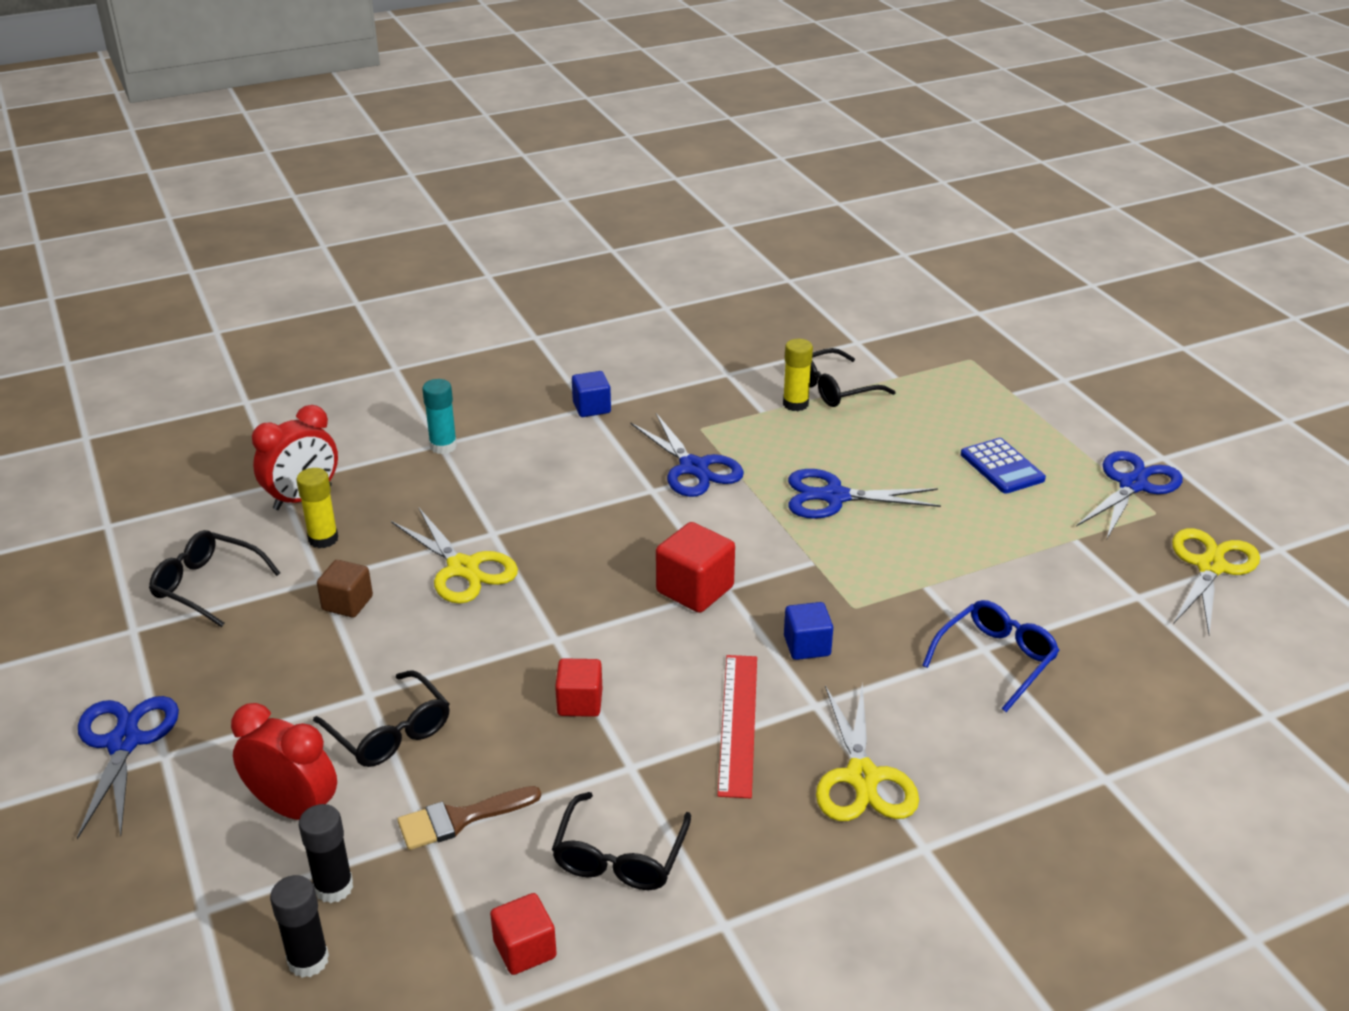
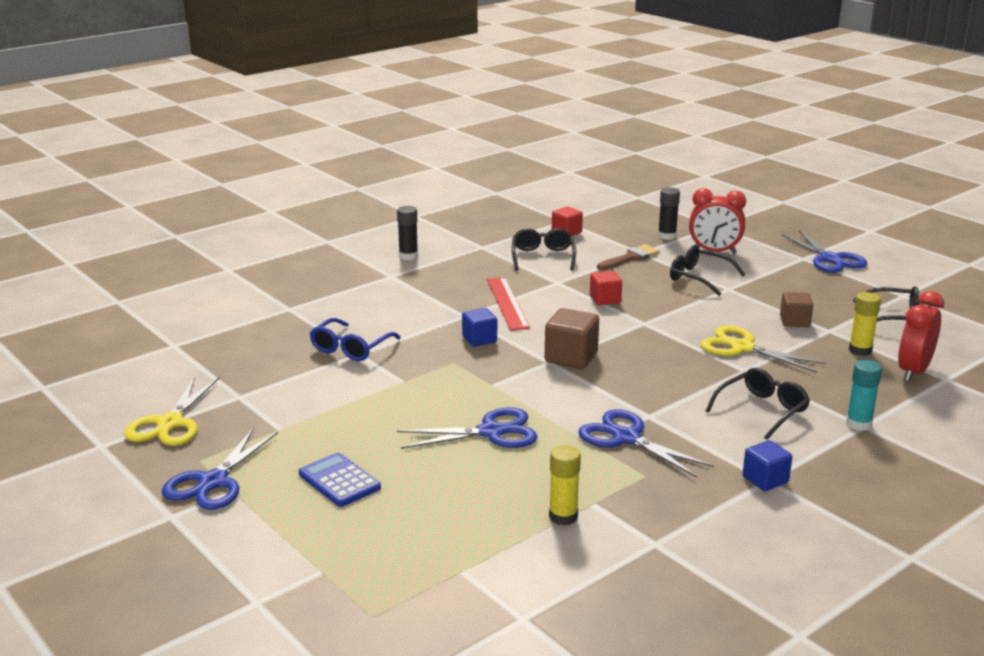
camera: 165 degrees right, 10 degrees down
black glue stick [270,875,329,978] -> black glue stick moved to [397,206,418,260]
red cube [656,522,735,613] -> brown cube [545,308,599,369]
black glasses [809,348,896,407] -> black glasses moved to [706,368,810,440]
yellow scissors [816,683,919,821] -> none

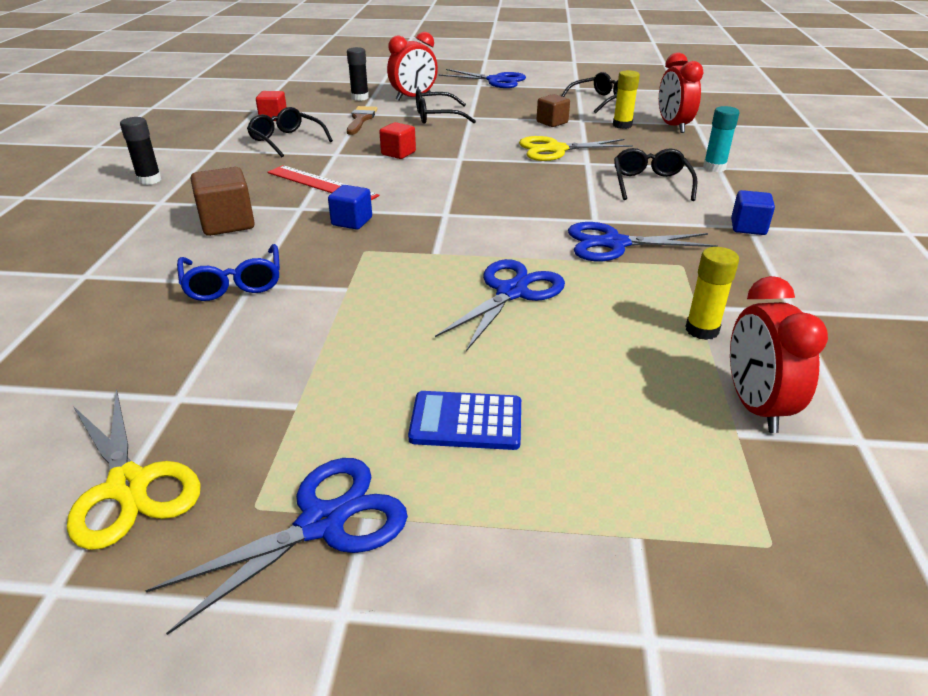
camera: 45 degrees left, 10 degrees up
blue scissors [162,429,278,510] -> blue scissors turned 105 degrees counterclockwise [145,458,408,635]
brown cube [545,308,599,369] -> brown cube moved to [191,167,255,236]
none -> red clock [730,276,828,433]

